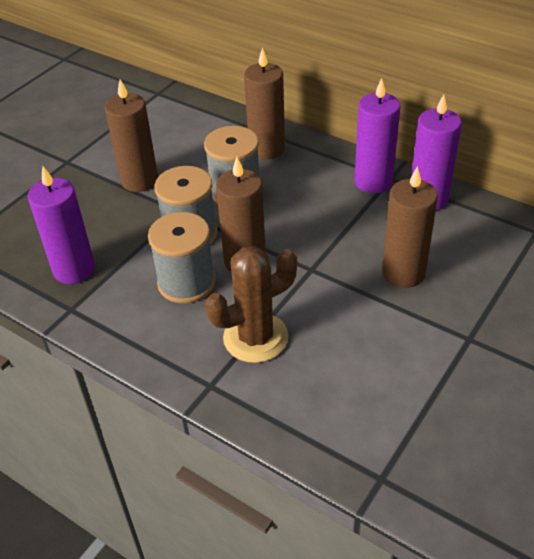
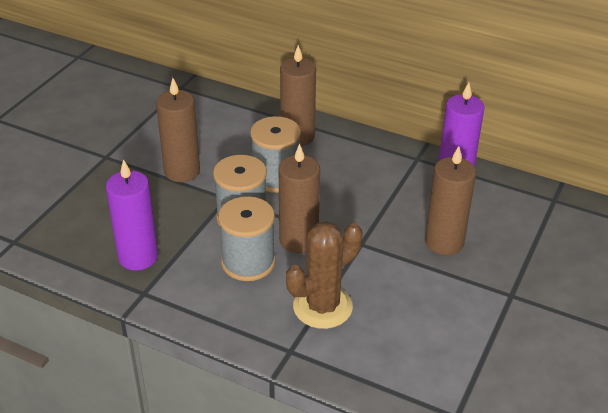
camera: 10 degrees left, 5 degrees down
purple candle [354,78,401,194] -> none

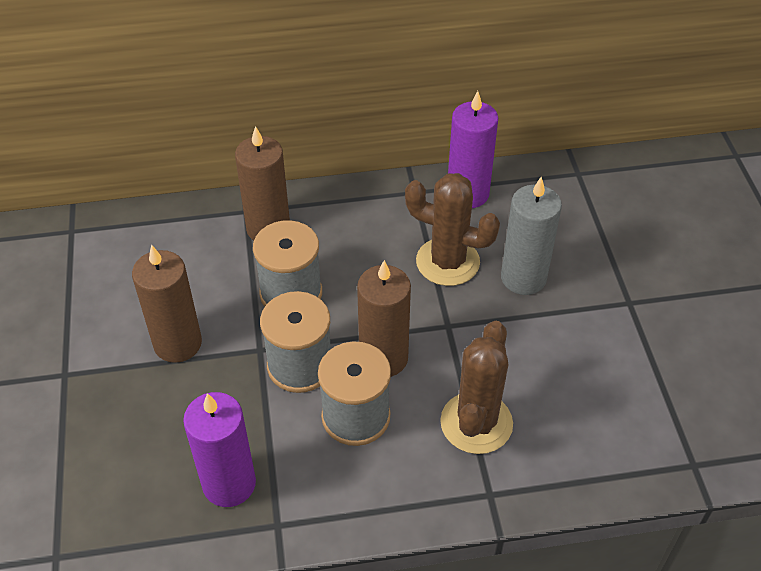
camera: 35 degrees left, 10 degrees up
brown candle [425,146,476,255] -> grey candle [501,177,562,295]
none -> brown cactus [405,173,500,286]

